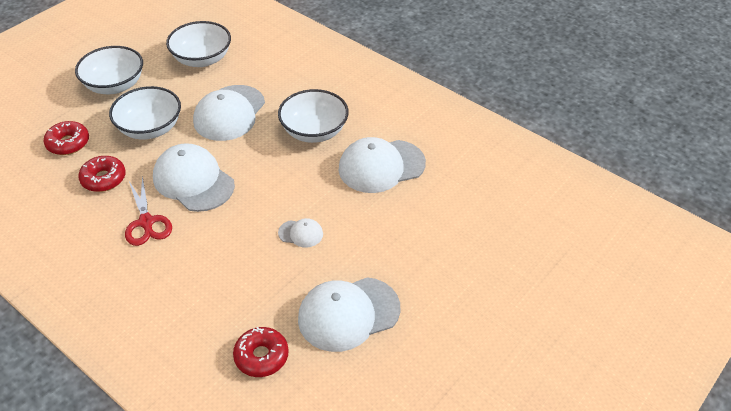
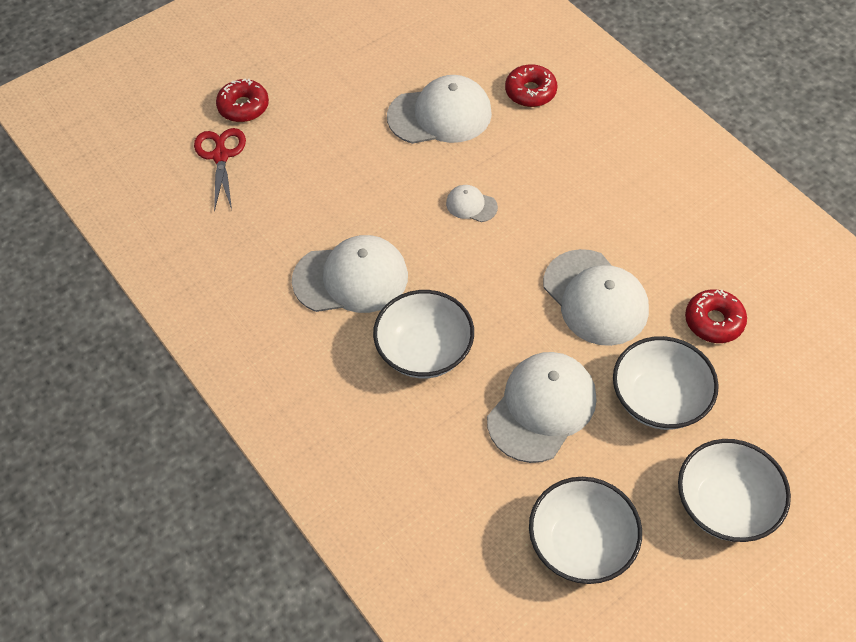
camera: 165 degrees left, 10 degrees up
red donut [43,121,89,155] -> red donut moved to [216,78,269,122]
red scissors [125,176,172,246] -> red scissors moved to [194,128,246,212]

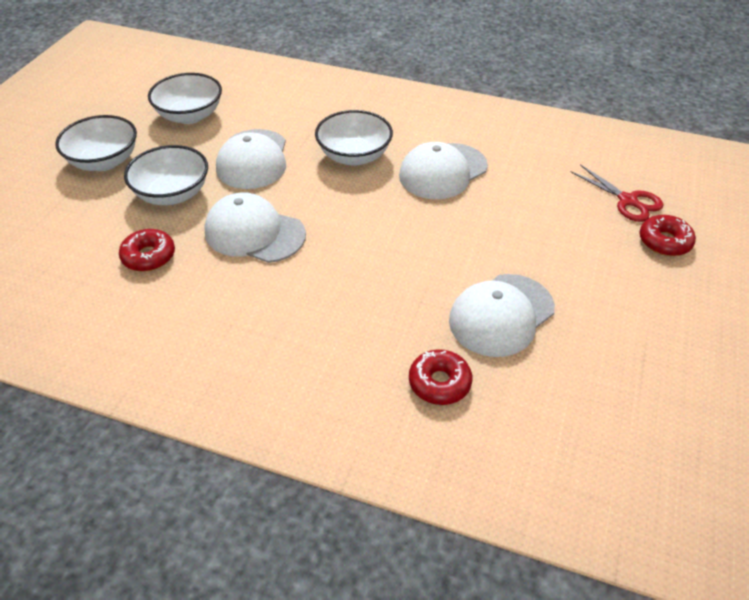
camera: 145 degrees right, 10 degrees down
white cap [446,185,498,222] -> none

